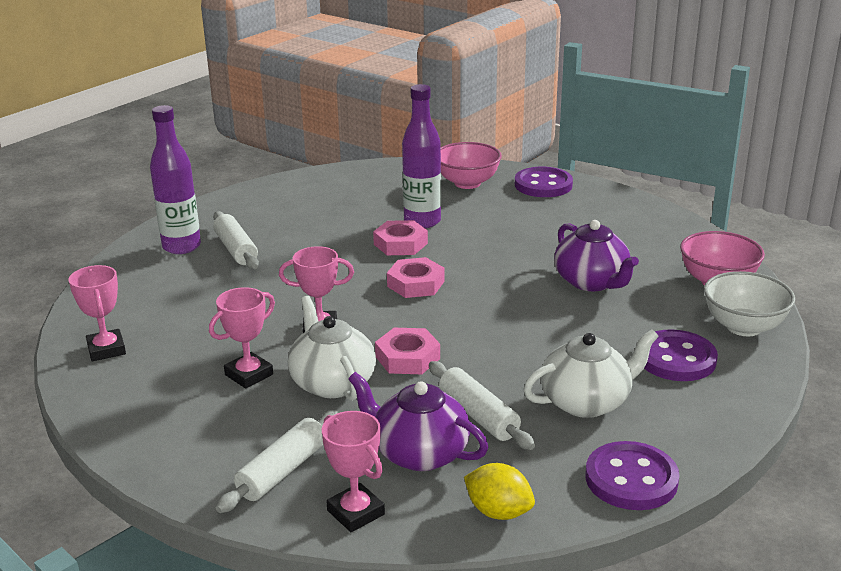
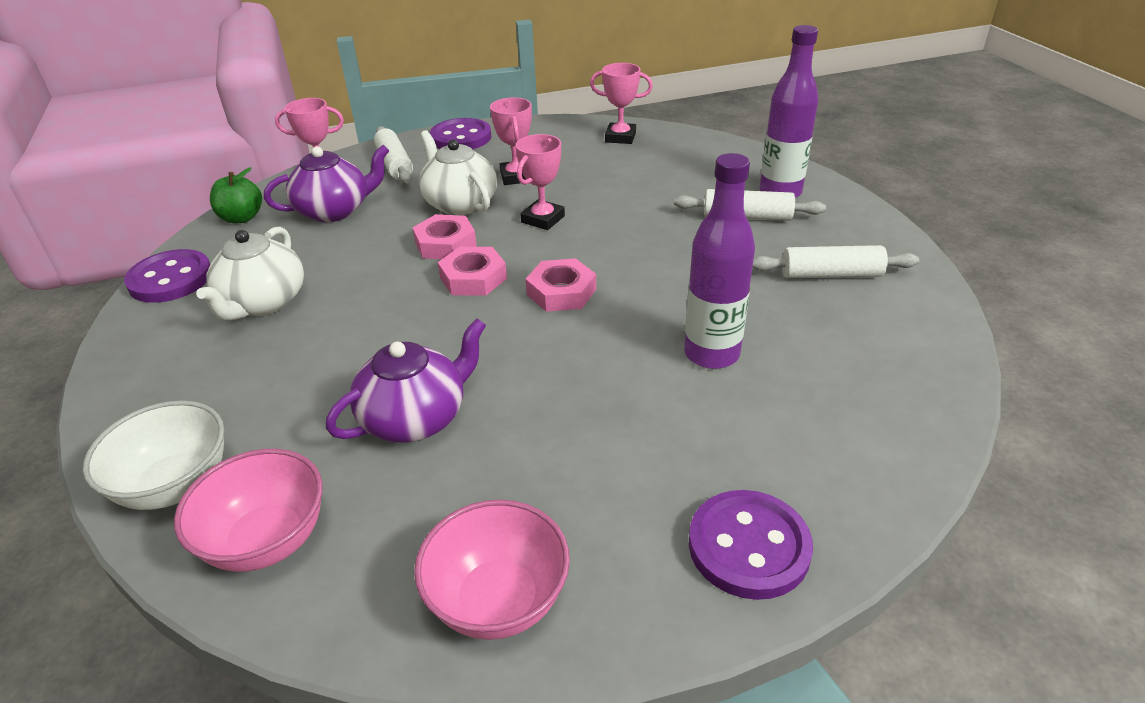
camera: 125 degrees right, 10 degrees up
white teapot [288,296,376,401] -> white teapot turned 135 degrees counterclockwise [419,130,497,215]
pink nut [373,220,428,255] -> pink nut moved to [438,247,507,296]
white rolling pin [429,361,535,450] -> white rolling pin moved to [752,245,919,278]
pink bowl [441,142,502,189] -> pink bowl moved to [414,500,570,640]
yellow lemon [464,463,535,520] -> green apple [210,167,262,223]
purple teapot [554,220,639,291] -> purple teapot turned 135 degrees clockwise [326,318,486,443]
purple button [644,329,718,381] -> purple button moved to [430,118,491,149]

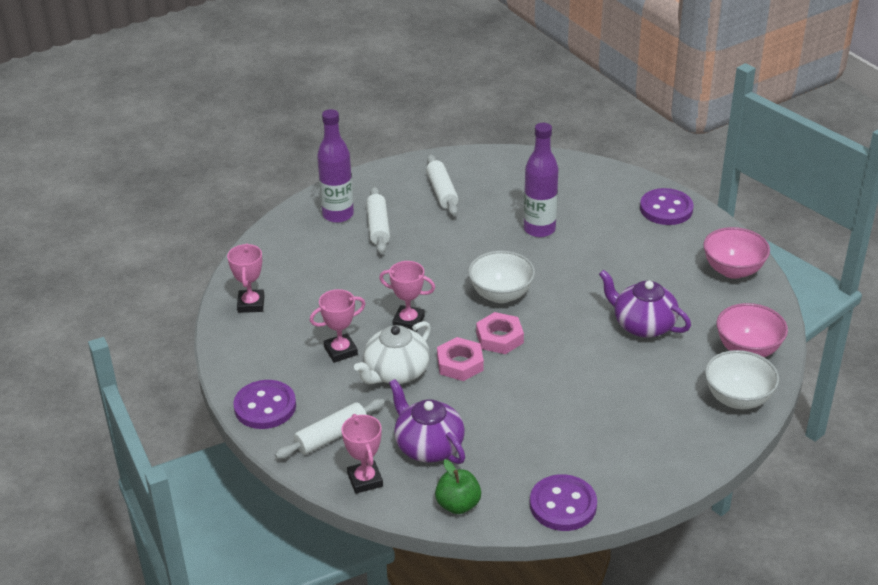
camera: 105 degrees left, 0 degrees up
white teapot [196,227,304,320] -> none
pink nut [526,258,596,312] -> white bowl [468,251,535,303]

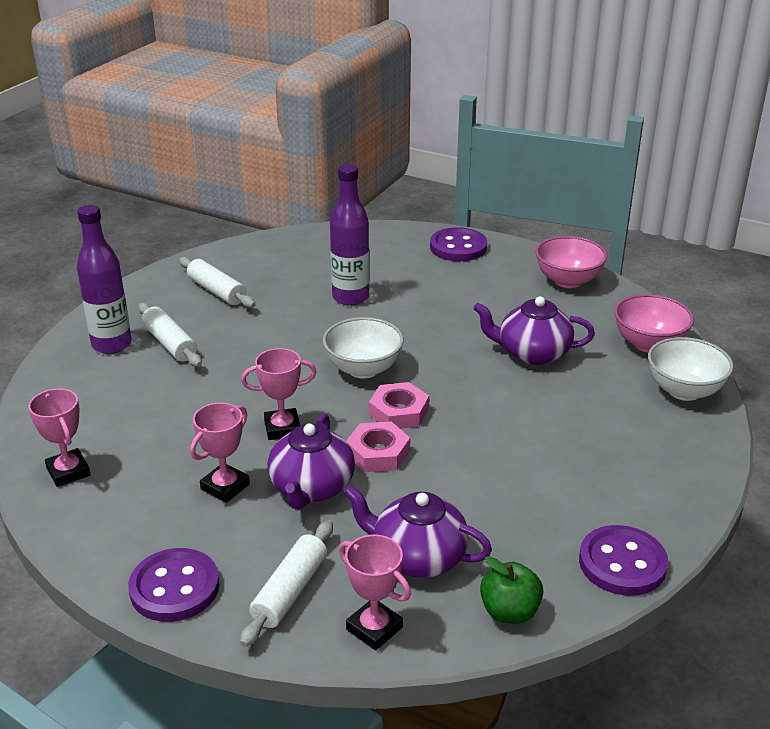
camera: 30 degrees left, 5 degrees down
white teapot [354,321,431,384] -> purple teapot [268,413,355,509]

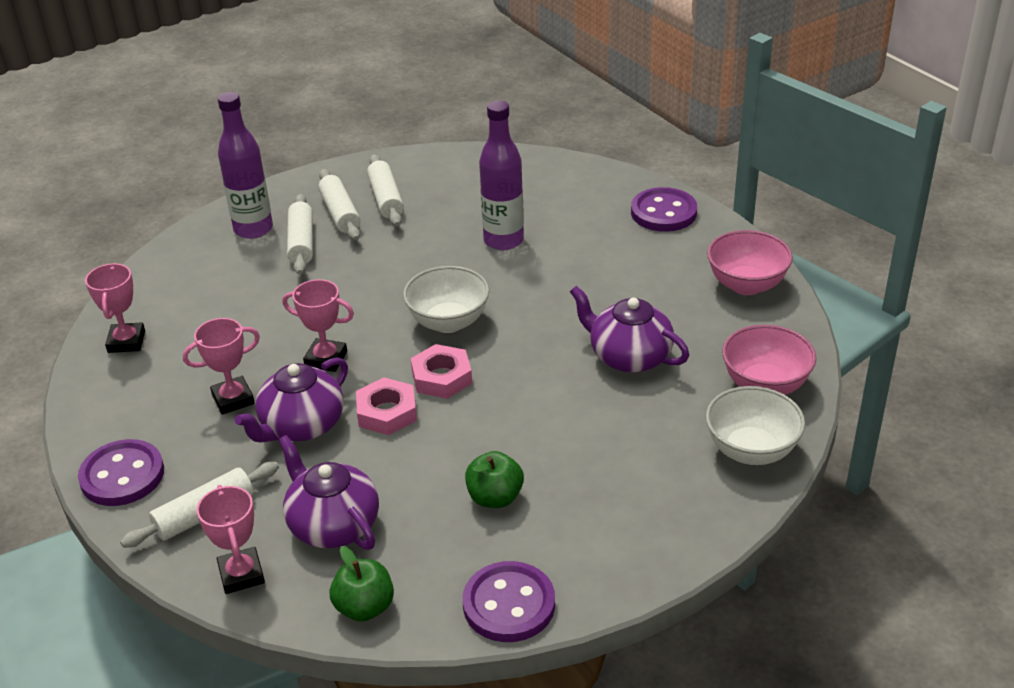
camera: 30 degrees right, 5 degrees up
none -> white rolling pin [318,169,360,241]
none -> green apple [465,451,524,508]

